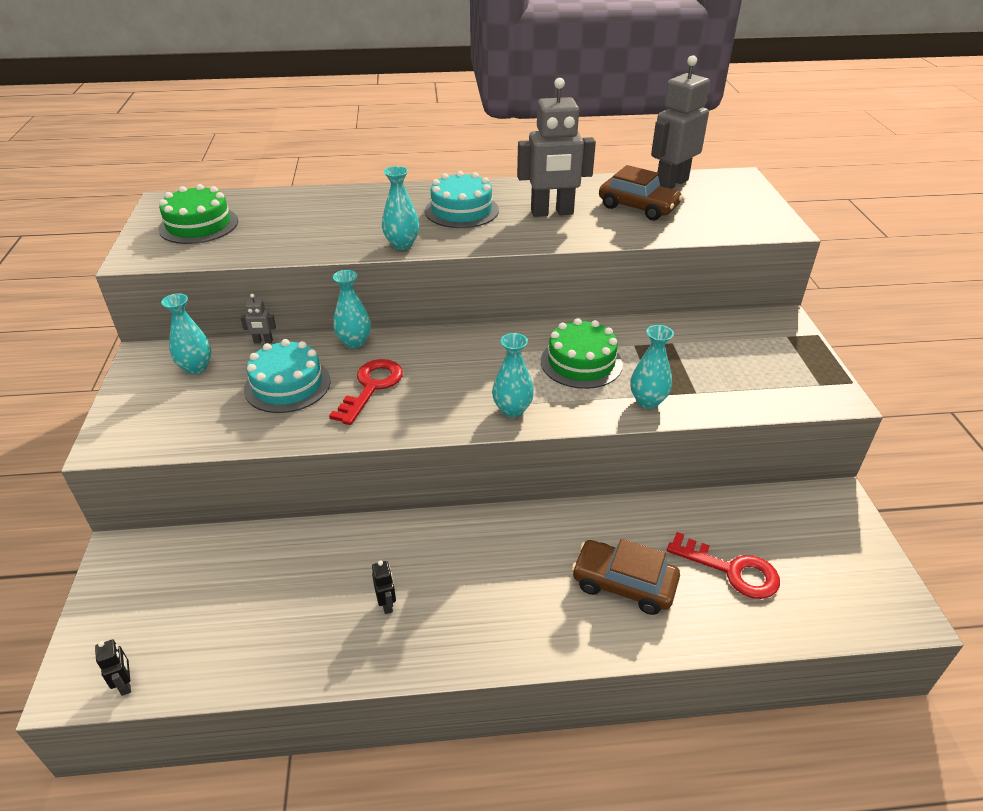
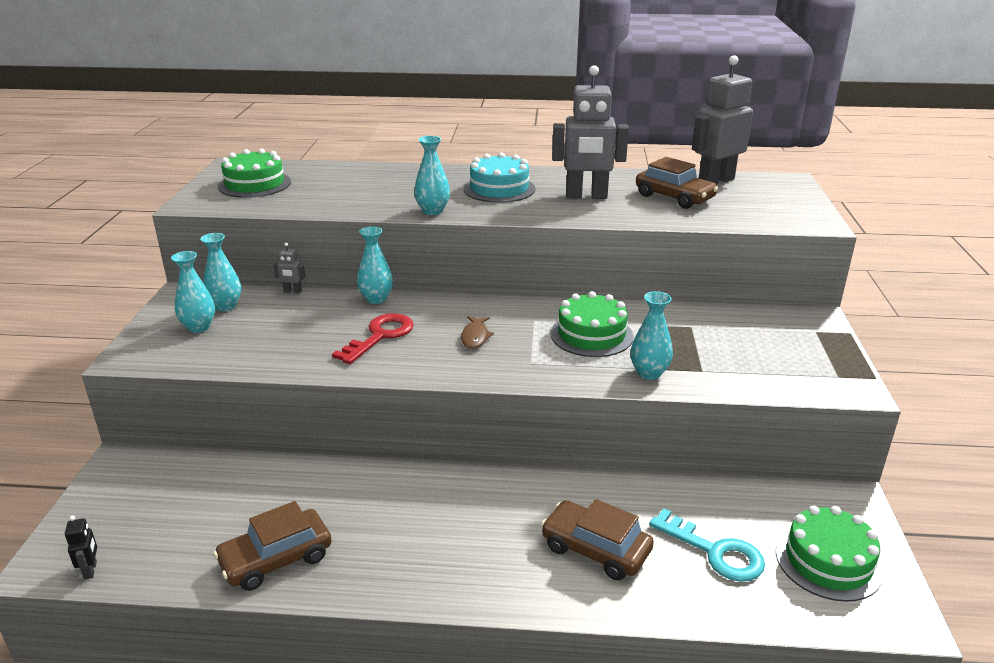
camera: 10 degrees right, 10 degrees down
turquoise cake [244,339,331,413] -> none
black robot [372,561,396,614] -> none
turquoise vase [492,333,534,418] -> turquoise vase moved to [171,251,215,333]
red key [667,532,780,599] -> turquoise key [649,508,765,582]
none -> brown car [213,501,332,591]
none -> brown fish [461,316,494,349]
none -> green cake [776,506,884,602]

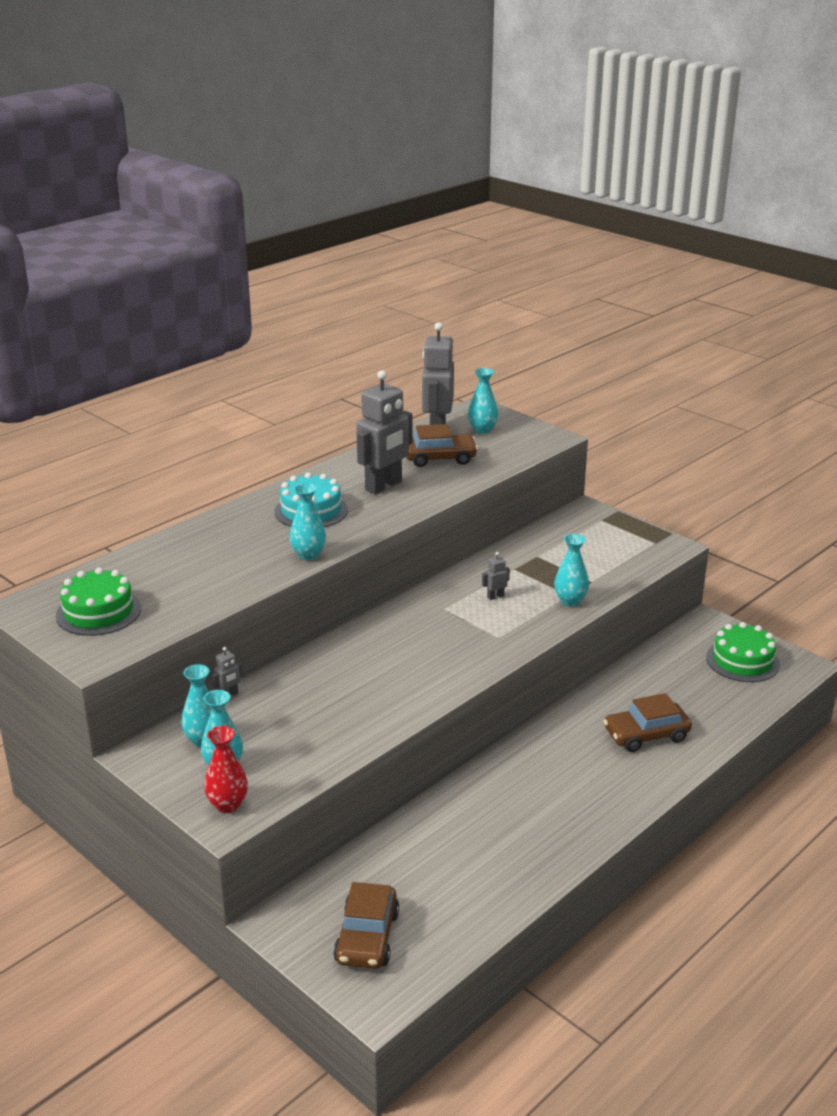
camera: 50 degrees left, 0 degrees up
black robot [65,516,97,579] -> none
brown car [213,501,332,591] -> brown car moved to [333,882,399,969]
red key [332,313,414,364] -> none
turquoise vase [357,226,393,304] -> turquoise vase moved to [468,368,498,434]
brown fish [461,316,494,349] -> none
green cake [550,291,634,357] -> grey robot [482,552,510,600]
turquoise key [649,508,765,582] -> none
none -> red vase [204,726,248,813]

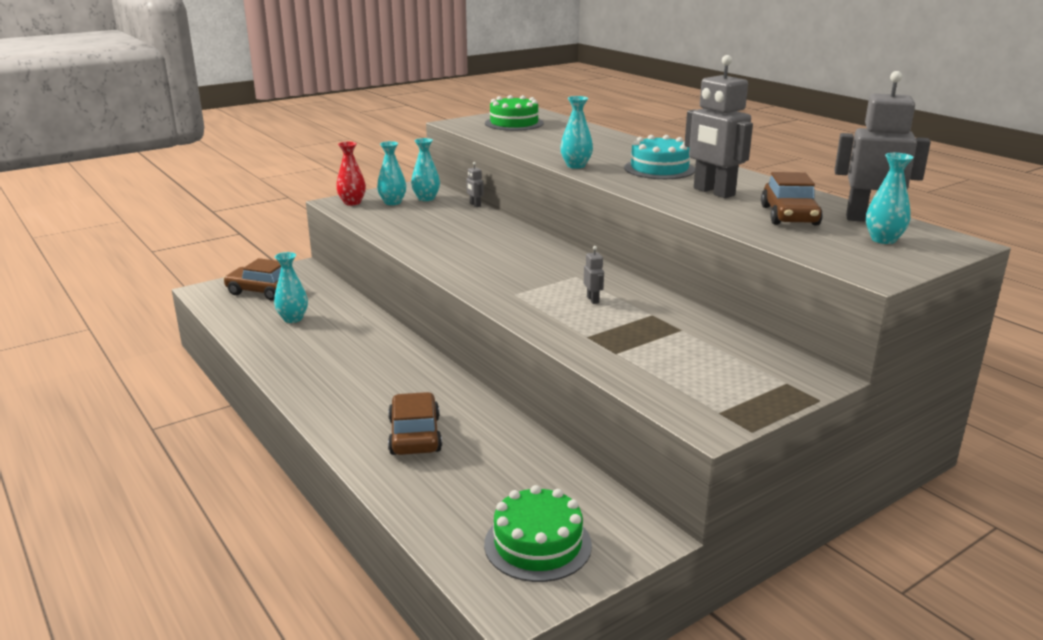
camera: 100 degrees right, 5 degrees down
turquoise vase [554,534,589,606] -> turquoise vase moved to [274,252,308,323]

